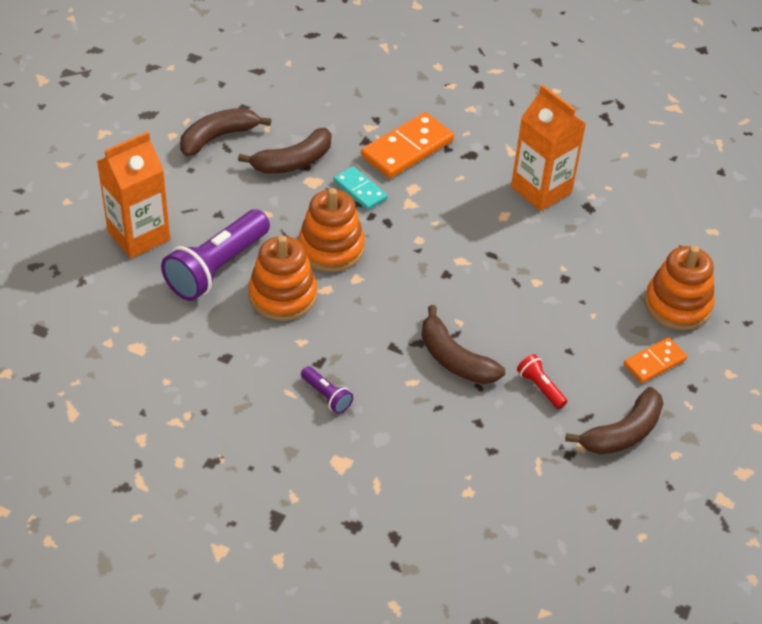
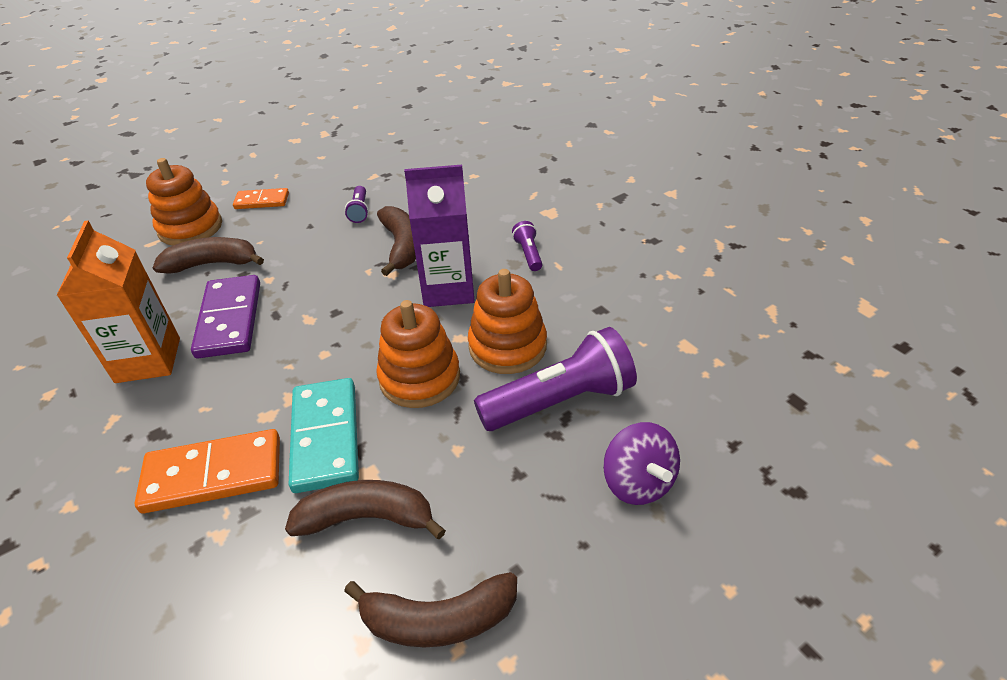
camera: 145 degrees left, 5 degrees down
orange carton [97,132,170,258] -> purple spinning top [603,422,680,505]
turquoise domino [333,166,387,210] -> turquoise domino [288,378,359,493], size x1.70
red flashlight [517,354,568,409] -> purple flashlight [345,186,369,223]
brown banana [565,387,664,455] -> brown banana moved to [153,237,264,274]
none -> purple domino [191,275,260,358]
none -> purple carton [404,165,475,307]

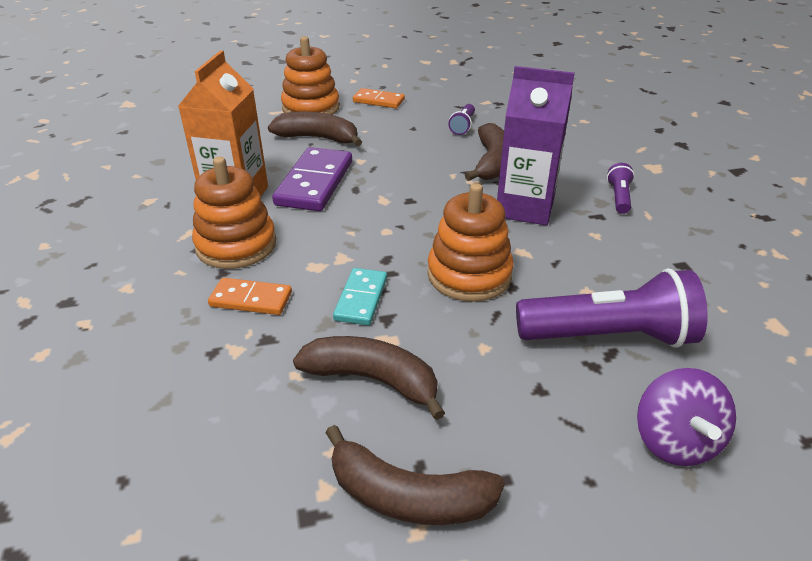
camera: 20 degrees right, 5 degrees down
orange domino [135,429,280,514] -> orange domino [208,278,292,315], size x0.59
turquoise domino [288,378,359,493] -> turquoise domino [333,268,387,325], size x0.59
orange stacking toy [468,269,547,374] -> orange stacking toy moved to [192,157,276,269]

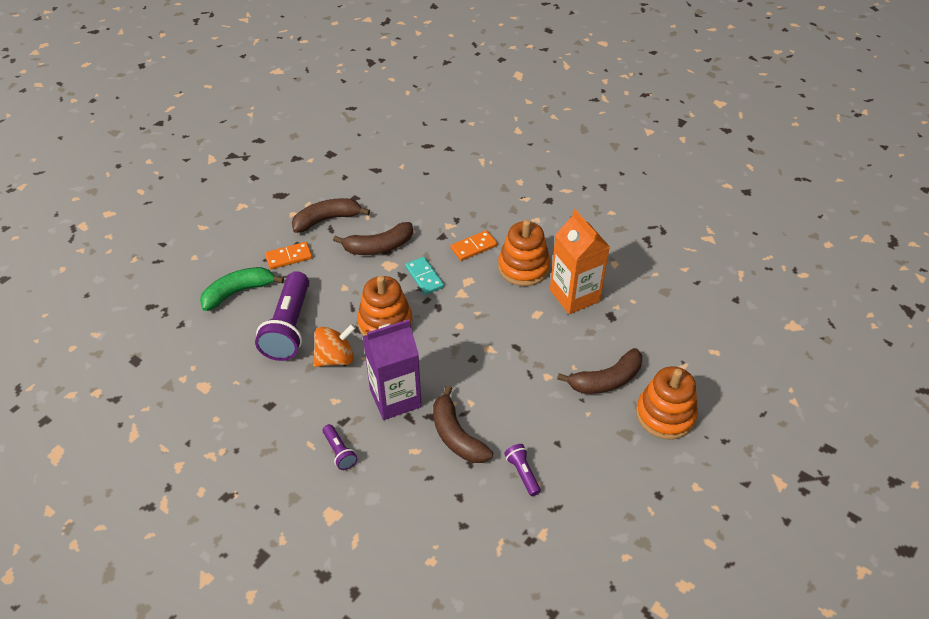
camera: 140 degrees right, 10 degrees up
purple domino [272,147,352,211] -> none
orange domino [353,88,405,108] -> orange domino moved to [265,242,312,269]
purple flashlight [516,268,708,348] -> purple flashlight turned 45 degrees counterclockwise [255,271,309,361]
purple spinning top [637,368,736,466] -> green banana [200,267,284,311]
none -> orange spinning top [313,324,356,367]

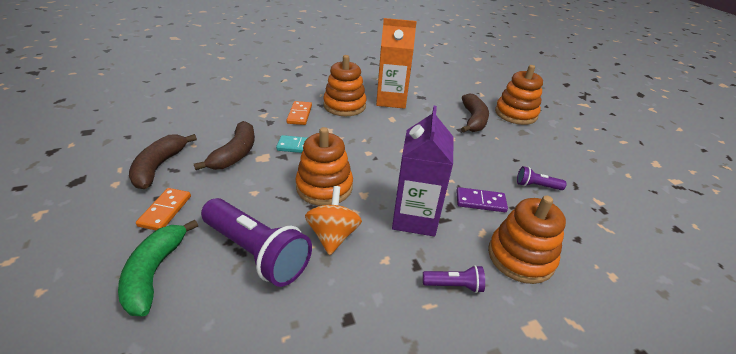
camera: 60 degrees left, 10 degrees down
brown banana [433,385,493,463] -> purple domino [456,187,508,212]
none -> orange stacking toy [488,195,566,284]

